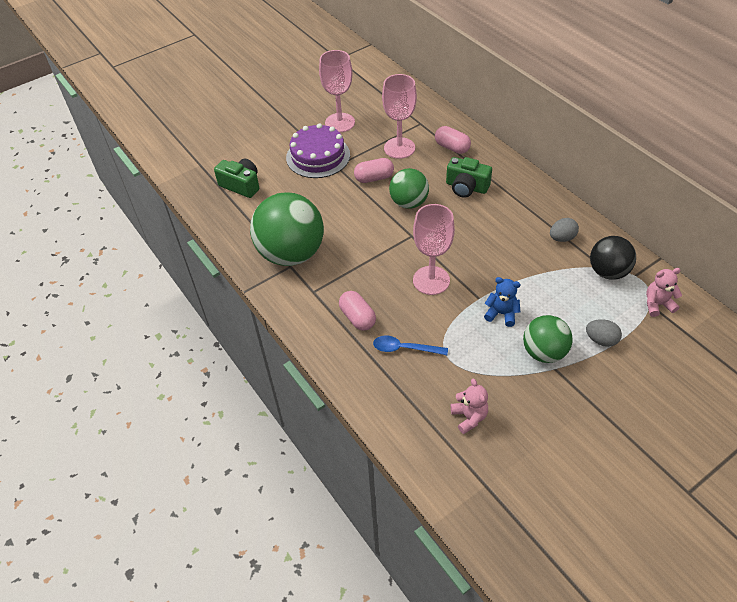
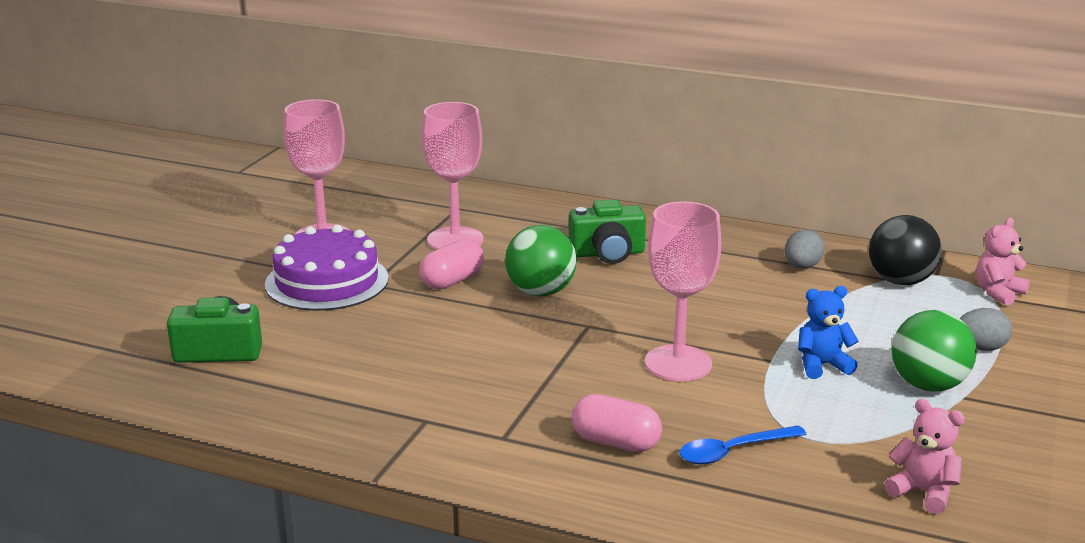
camera: 35 degrees left, 25 degrees down
green ball [250,192,324,266] -> none
pink capsule [435,126,471,154] -> none

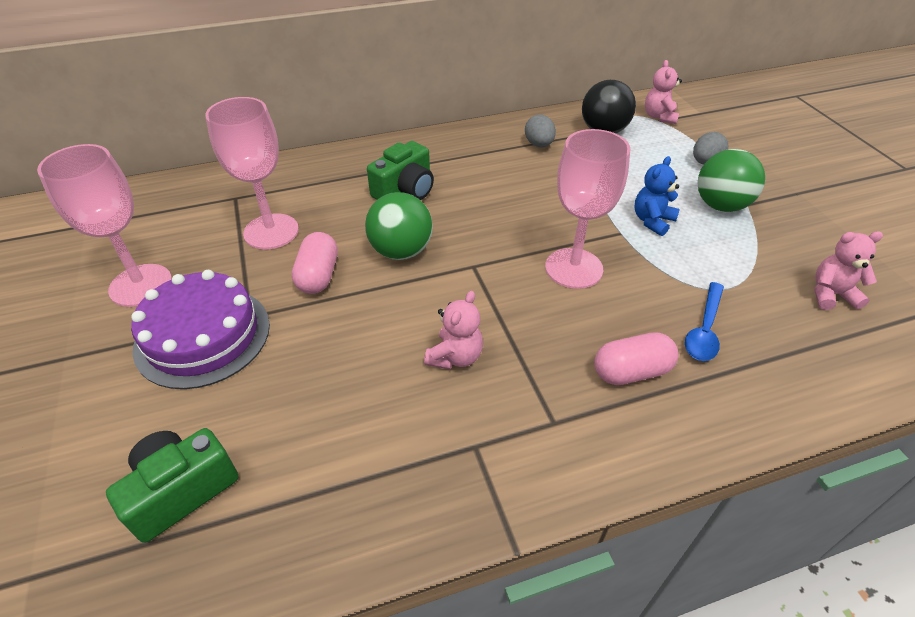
camera: 40 degrees left, 20 degrees up
none -> pink teddy bear [424,291,483,369]

